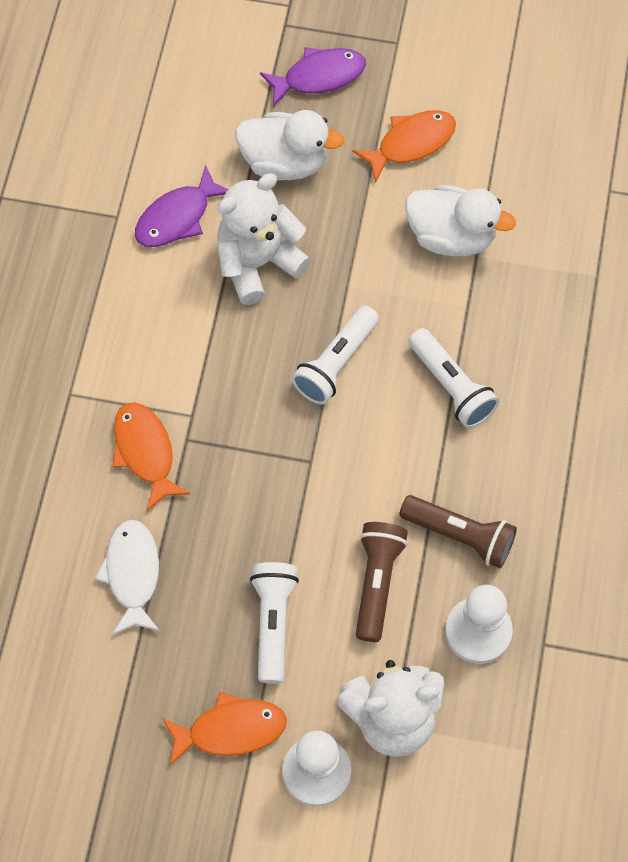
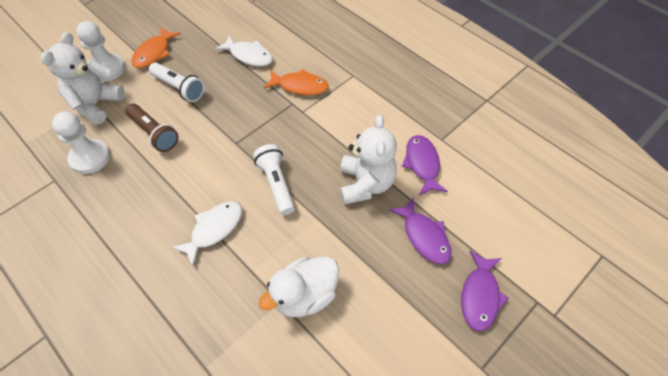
camera: 125 degrees right, 10 degrees down
white duck [235,110,345,180] -> purple fish [389,197,452,264]
orange fish [353,110,456,183] -> none
brown flashlight [399,495,517,568] -> none
white flashlight [408,328,499,428] -> white fish [171,201,242,266]

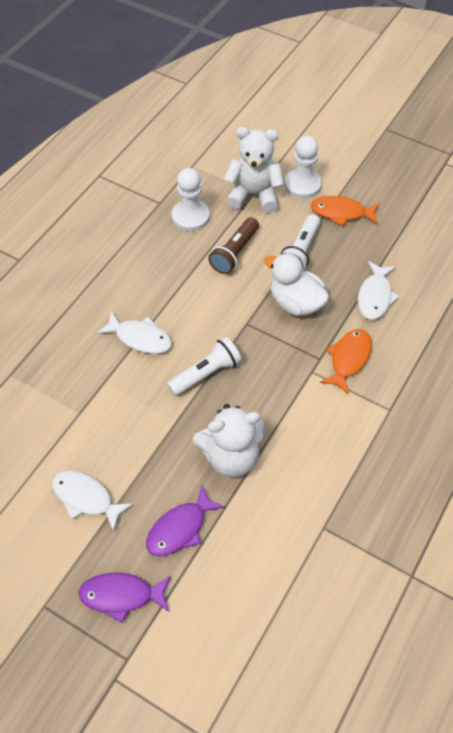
camera: 75 degrees right, 0 degrees up
white duck [259,257,339,317] -> white duck moved to [264,253,329,316]
orange fish [263,69,329,95] -> orange fish turned 150 degrees counterclockwise [320,329,372,395]
purple fish [402,135,448,196] -> none
none -> white fish [52,470,133,532]

